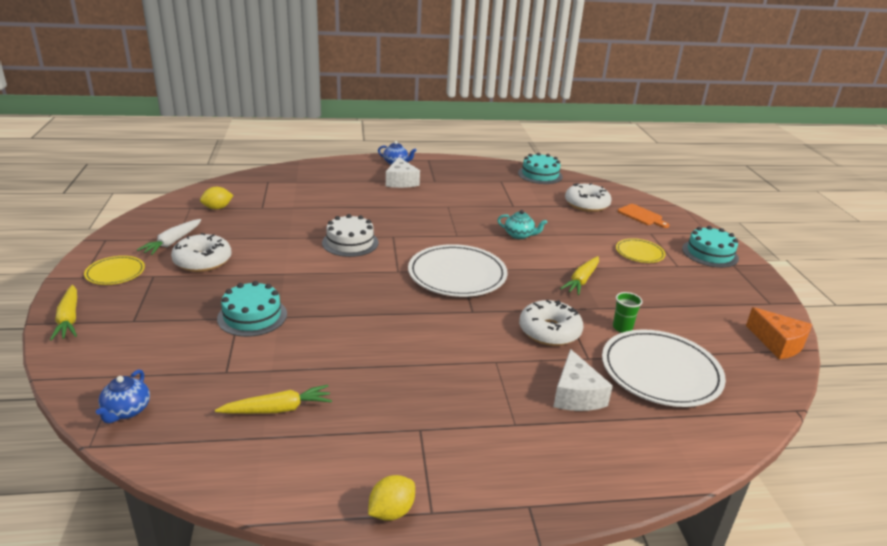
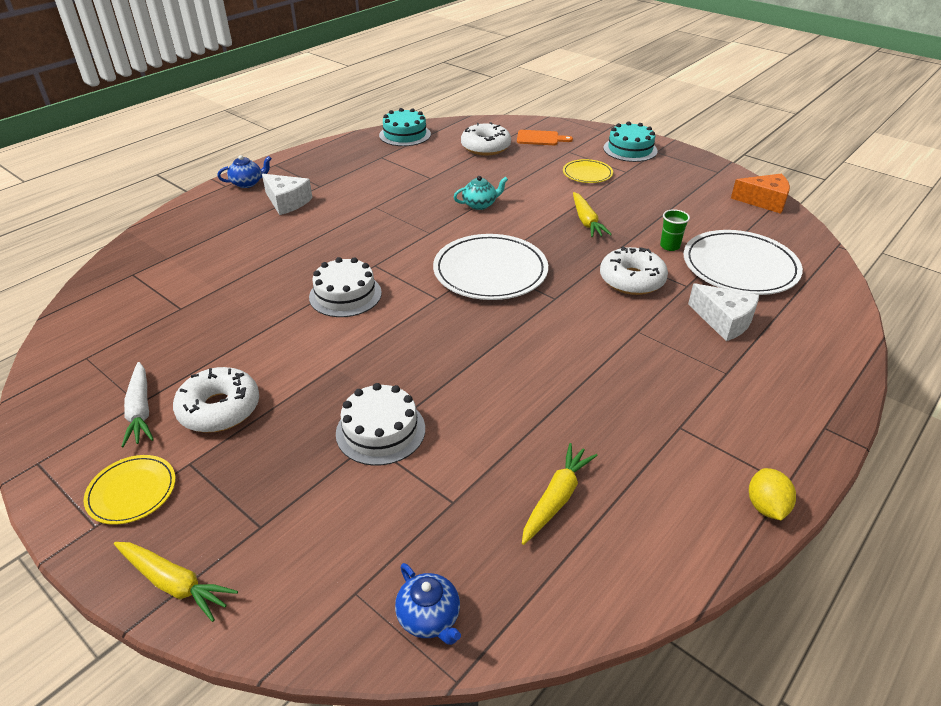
camera: 40 degrees left, 10 degrees up
yellow lemon [200,187,233,209] -> none
turquoise cake [217,281,287,337] -> white cake [336,383,425,466]

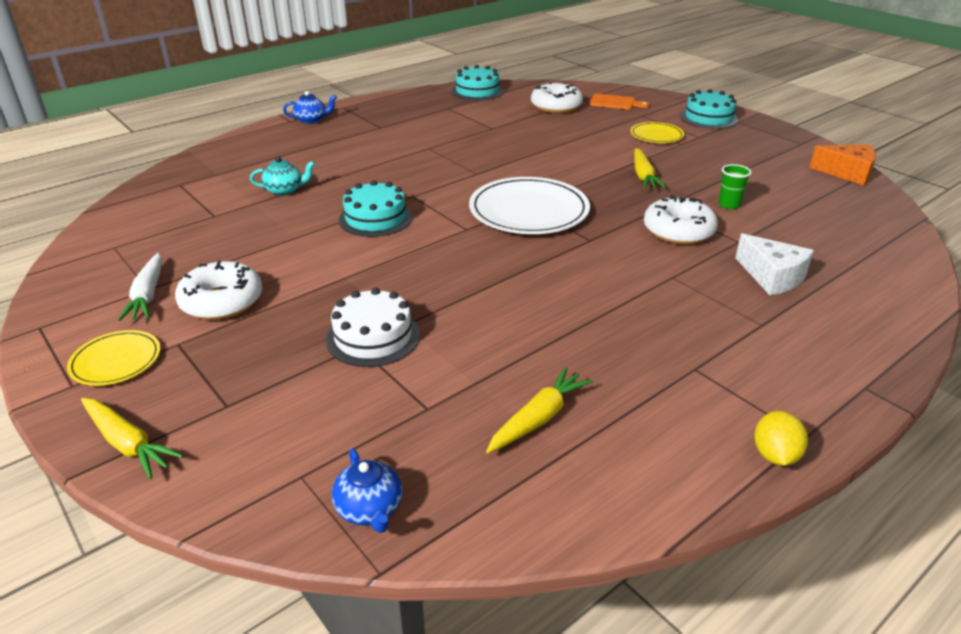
camera: 10 degrees right, 5 degrees down
white cheese [262,174,313,215] -> none
white cake [309,257,382,317] -> turquoise cake [339,180,412,237]
turquoise teapot [454,176,508,210] -> turquoise teapot moved to [250,157,315,196]
white plate [684,230,803,295] -> none

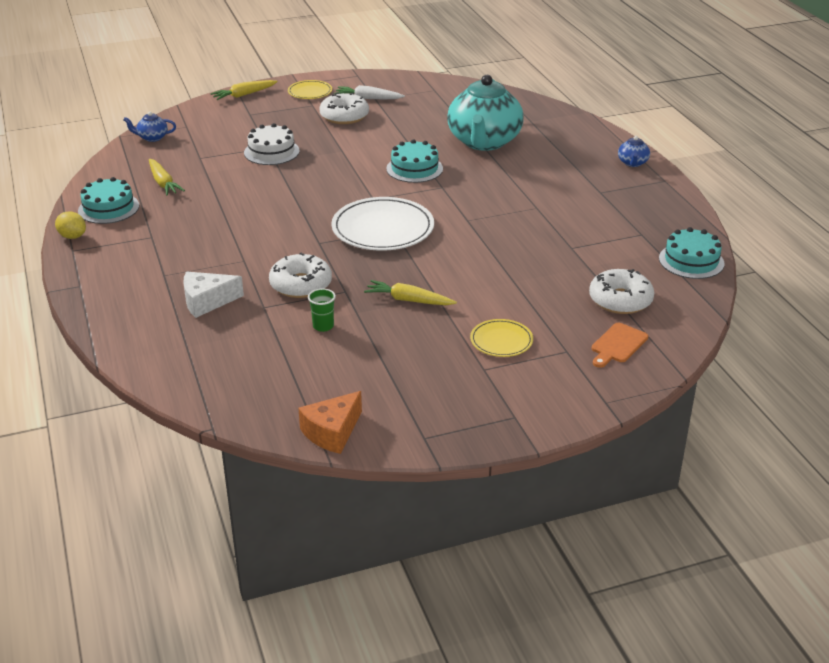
camera: 110 degrees right, 0 degrees up
turquoise teapot [250,157,315,196] -> turquoise teapot [447,75,524,151], size x2.46
turquoise cake [680,89,738,129] -> turquoise cake moved to [78,177,139,224]

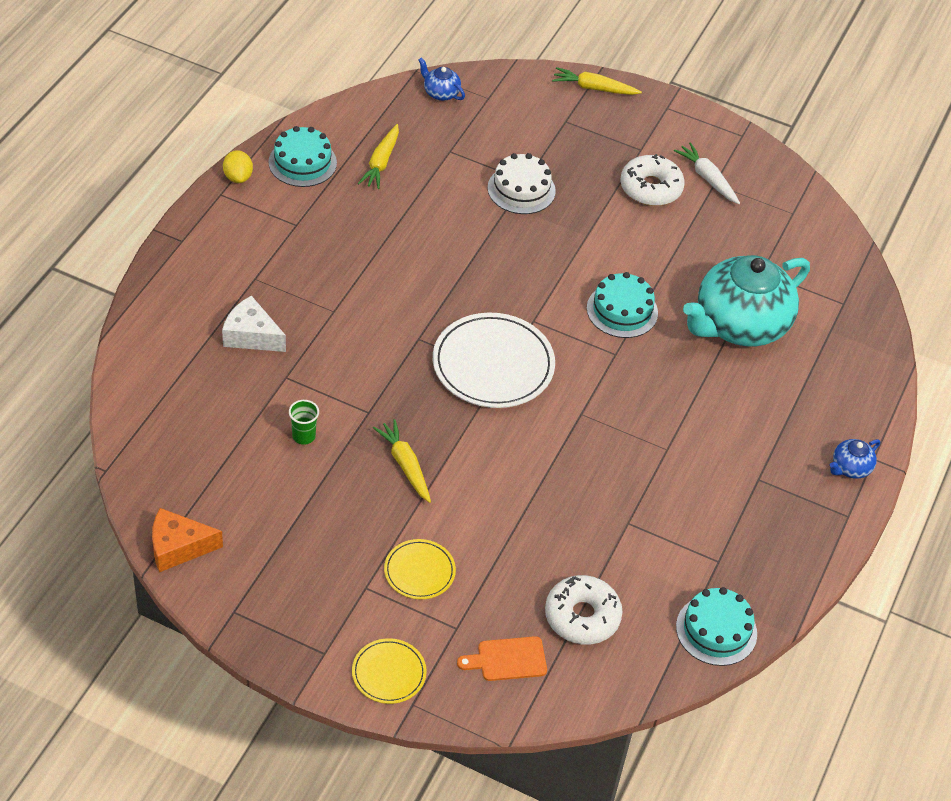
camera: 40 degrees right, 15 degrees up
white donut [269,253,332,298] -> none
yellow plate [288,80,332,99] -> yellow plate moved to [352,638,427,704]

